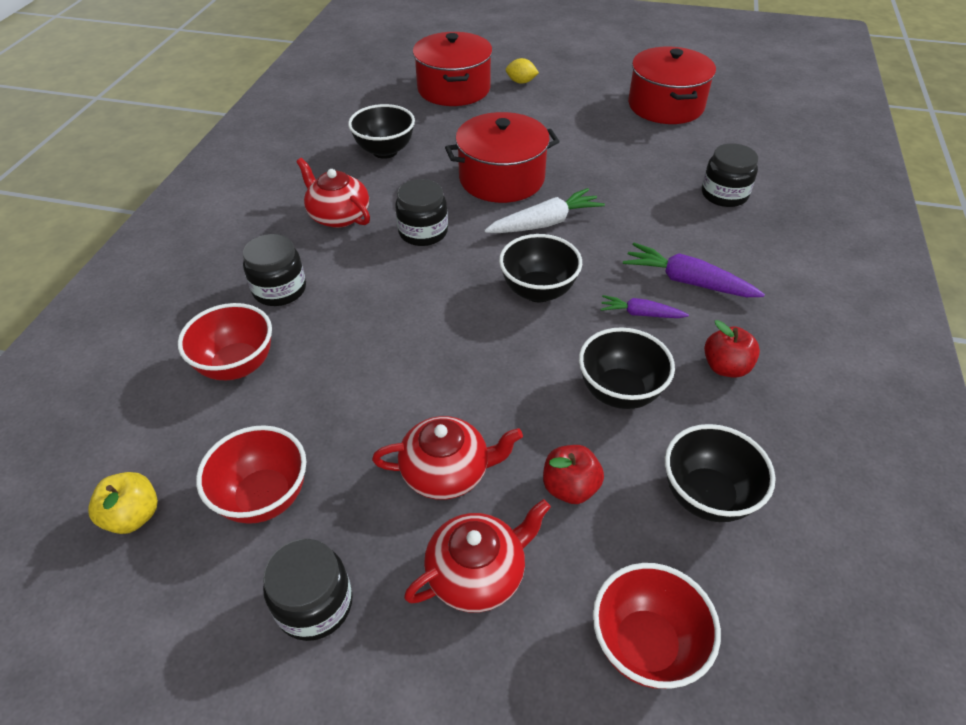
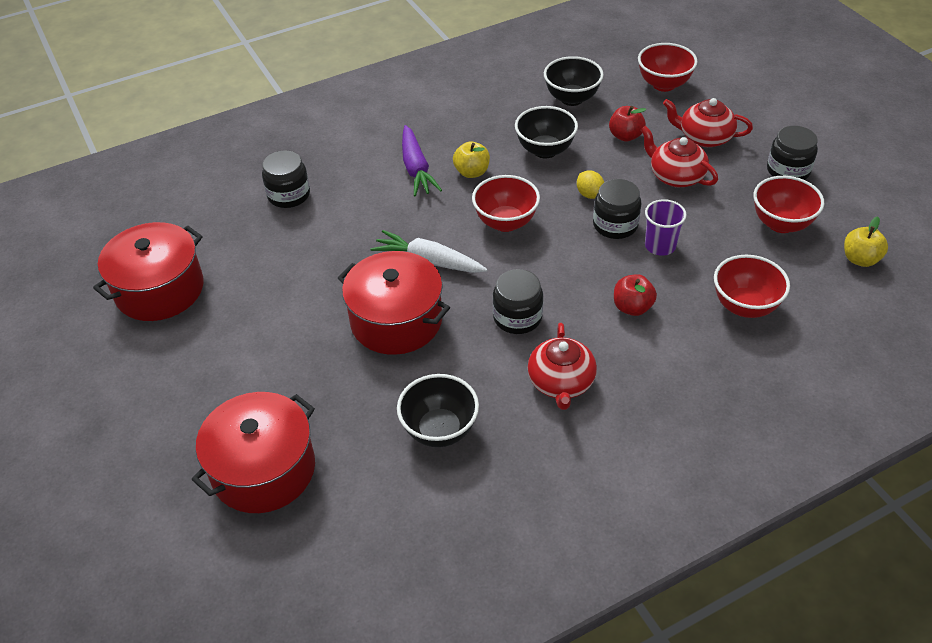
camera: 130 degrees left, 0 degrees up
black jar [243,234,306,306] -> black jar moved to [593,179,641,239]
black bowl [499,234,582,302] -> red bowl [472,175,540,232]
yellow lemon [506,58,539,84] -> yellow lemon moved to [577,170,604,199]
purple carrot [600,295,689,318] -> yellow apple [453,141,490,178]
red apple [704,320,760,378] -> red apple moved to [614,274,657,316]
none -> purple cup [645,199,687,256]

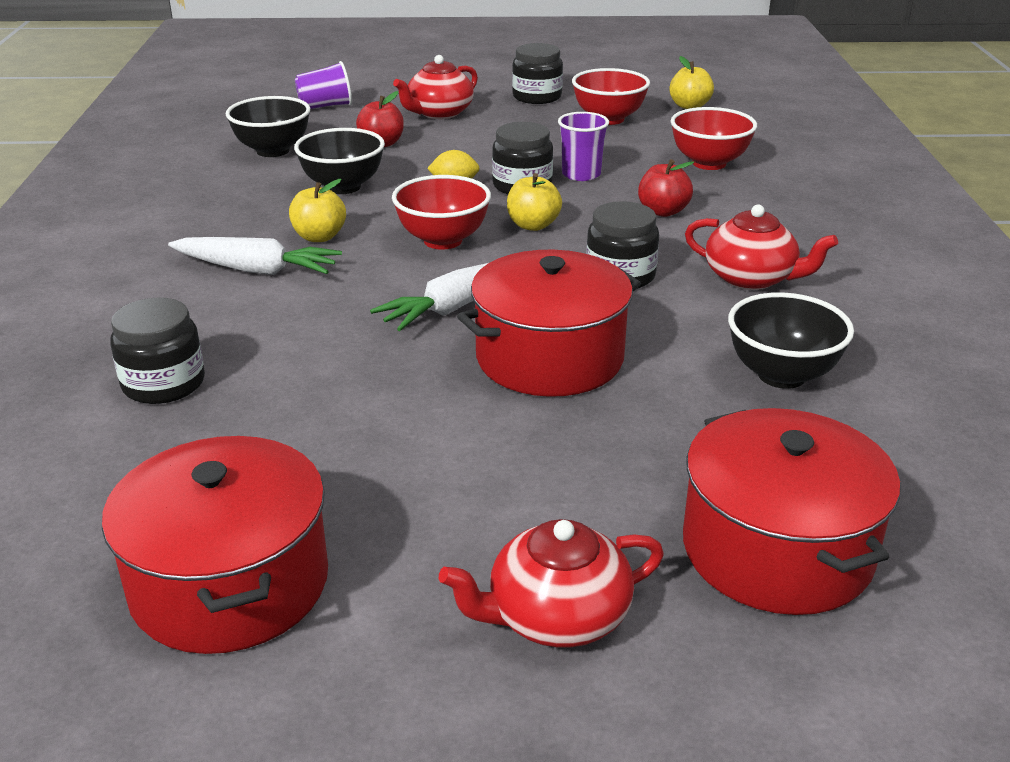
camera: 65 degrees left, 15 degrees down
purple carrot [402,125,442,196] -> white carrot [168,237,342,275]
red bowl [638,43,697,92] -> purple cup [295,61,352,109]
red teapot [640,126,718,187] -> red teapot moved to [439,519,664,647]
none -> yellow apple [507,173,562,231]

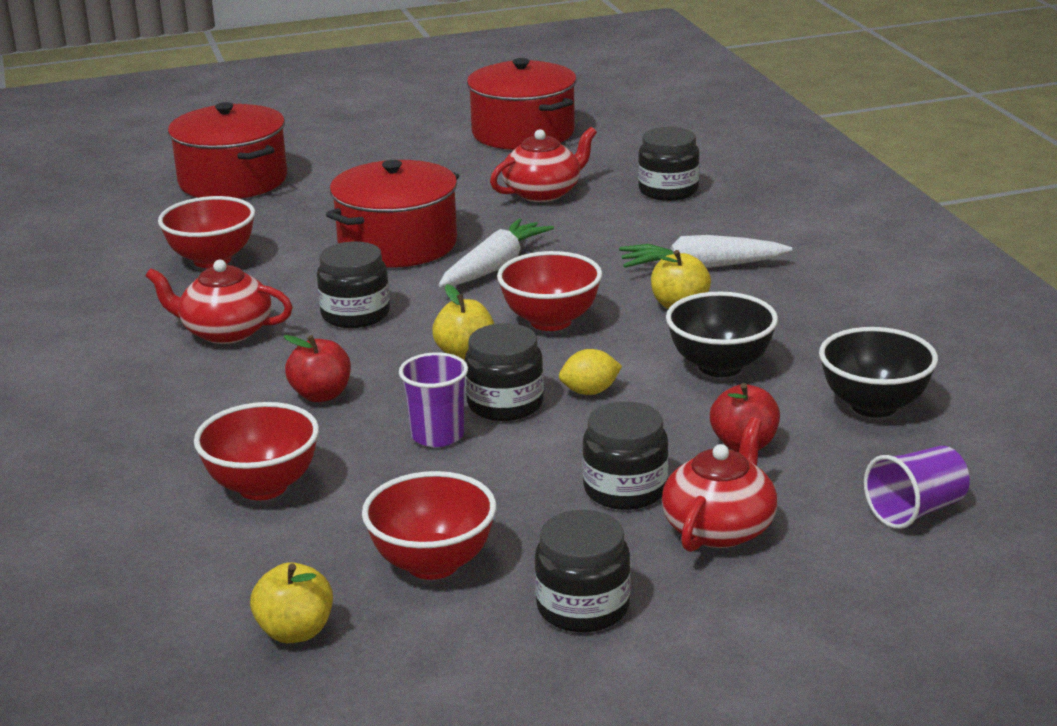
camera: 165 degrees right, 5 degrees down
red teapot [439,519,664,647] -> red teapot moved to [490,127,597,202]
black bowl [728,292,854,389] -> red bowl [158,196,255,268]
none -> black jar [582,401,669,510]

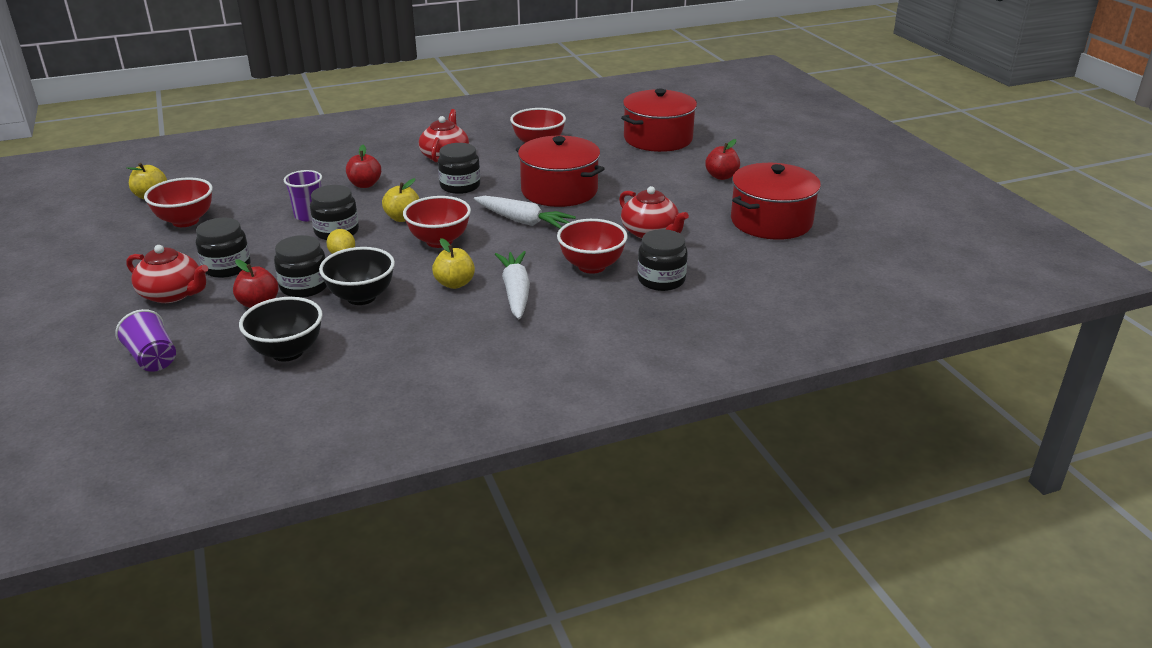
camera: 85 degrees right, 5 degrees up
red bowl [194,402,319,500] -> red bowl moved to [557,219,628,274]
black jar [535,510,631,632] -> black jar moved to [274,235,327,298]
none -> red apple [705,139,740,180]

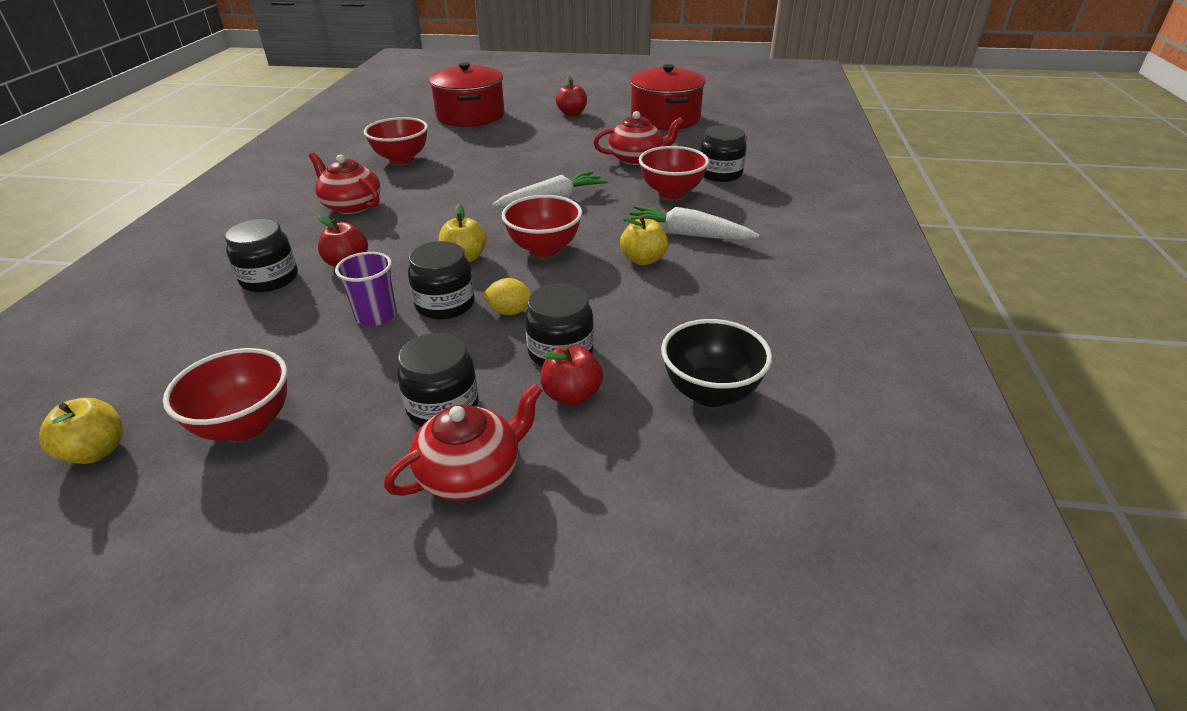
camera: 60 degrees left, 5 degrees up
purple cup [115,309,176,372] -> none
black bowl [319,247,395,305] -> none
black jar [438,143,480,194] -> black jar moved to [225,219,298,292]
red pot [516,136,605,207] -> none

